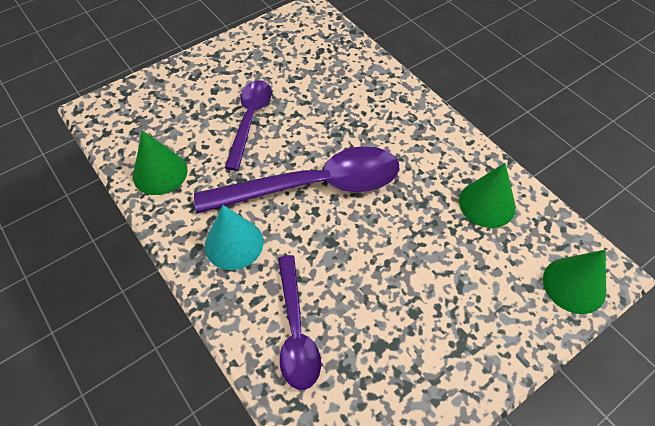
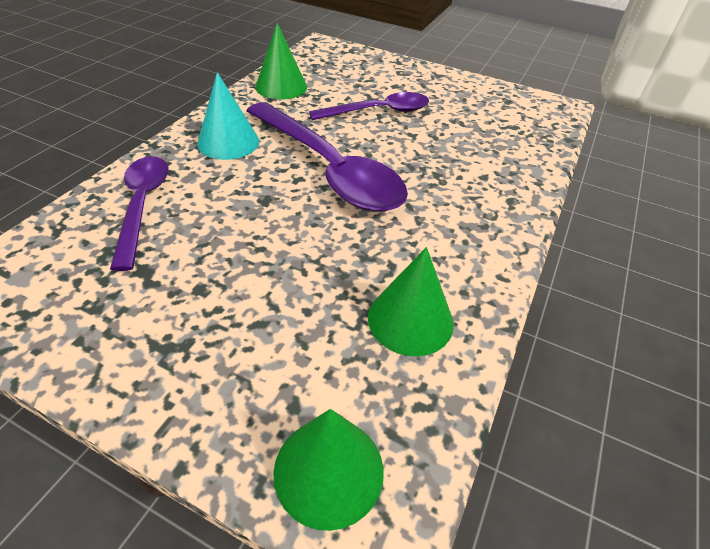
camera: 60 degrees right, 10 degrees down
purple spoon [278,255,321,390] -> purple spoon turned 120 degrees clockwise [110,156,169,271]

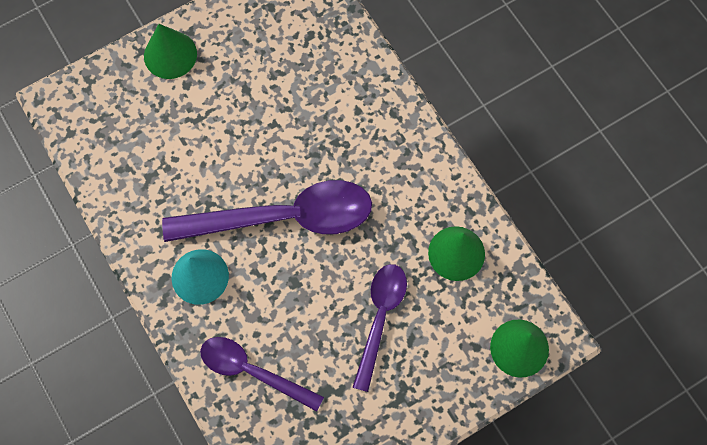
camera: 55 degrees left, 25 degrees up
green cone [255,23,307,100] -> green cone moved to [144,24,197,79]
purple spoon [309,92,429,120] -> purple spoon moved to [352,264,407,392]

